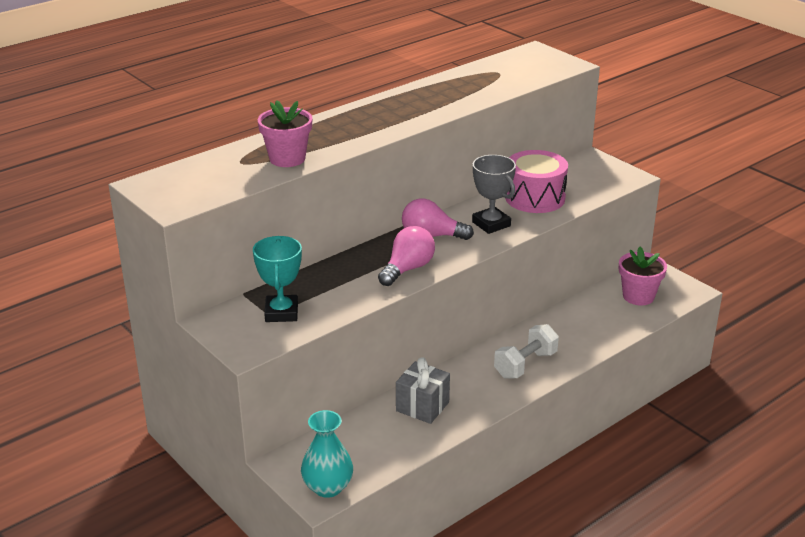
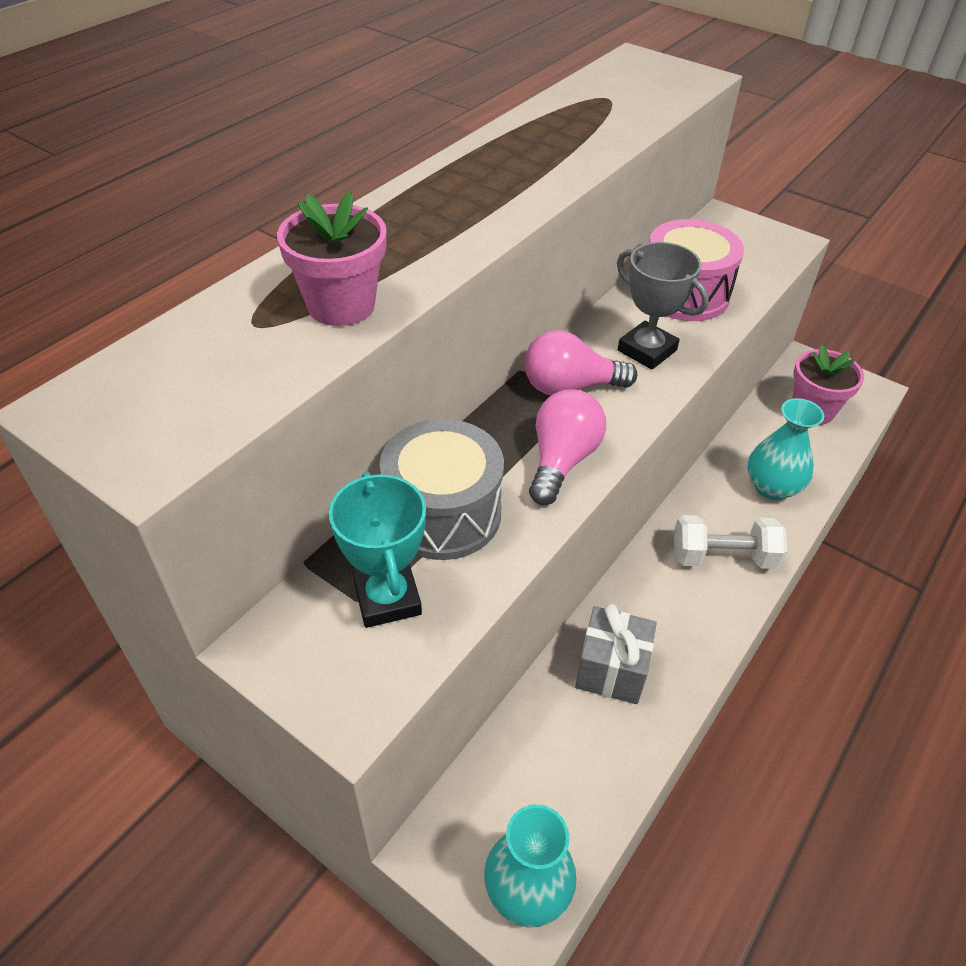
camera: 15 degrees left, 15 degrees up
white dumbbell [494,324,559,379] -> white dumbbell turned 60 degrees clockwise [674,515,787,569]
none -> grey drum [380,419,504,560]
none -> turquoise vase [747,398,824,500]

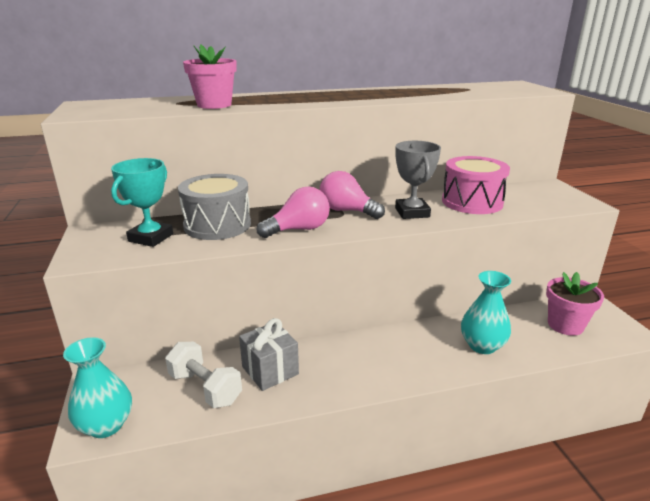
camera: 40 degrees right, 20 degrees down
white dumbbell [674,515,787,569] -> white dumbbell moved to [165,342,242,408]

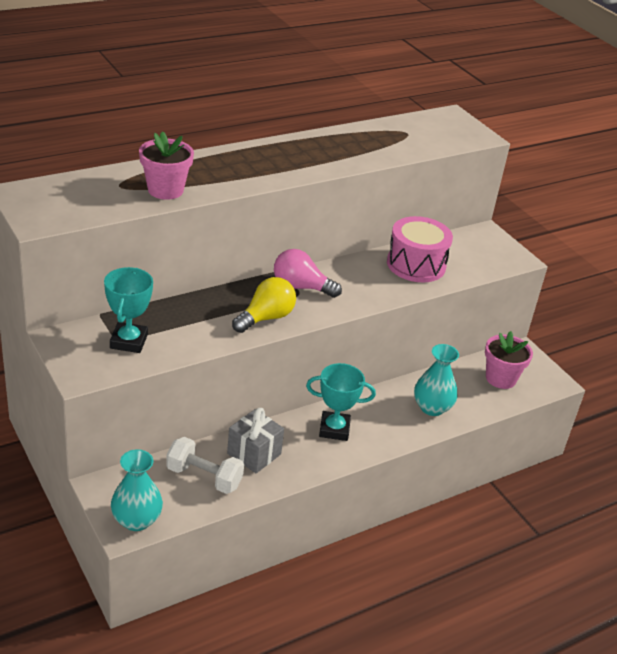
camera: 20 degrees left, 10 degrees up
grey drum [178,174,251,240] -> none
pink light bulb [257,187,330,238] -> yellow light bulb [232,277,296,333]
grey trophy [395,141,441,219] -> none
none -> turquoise trophy [306,363,376,441]

